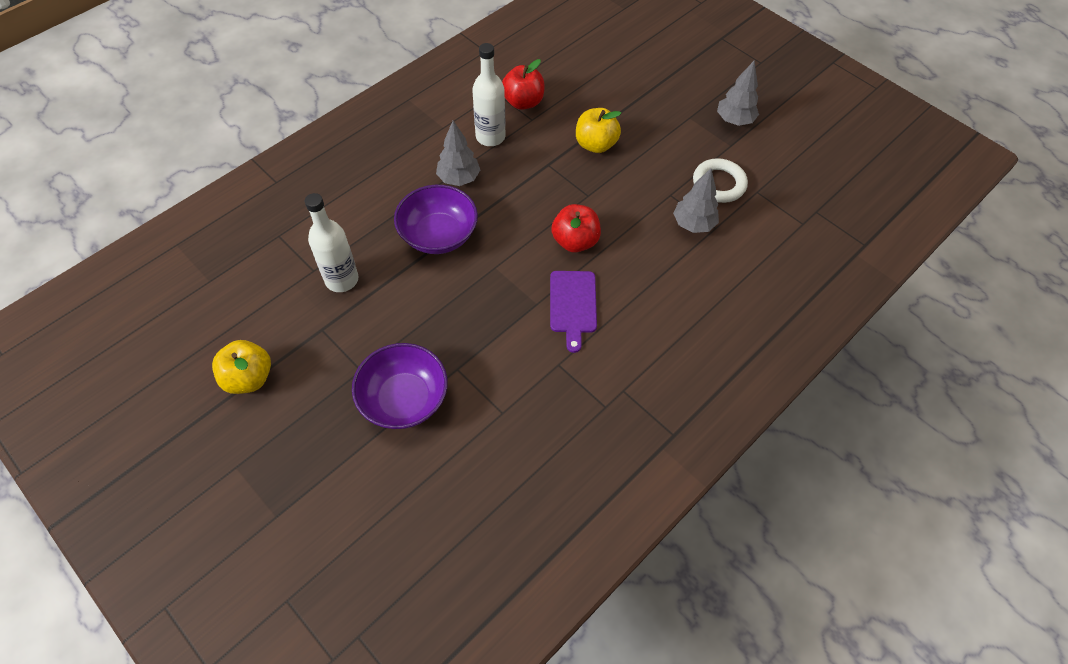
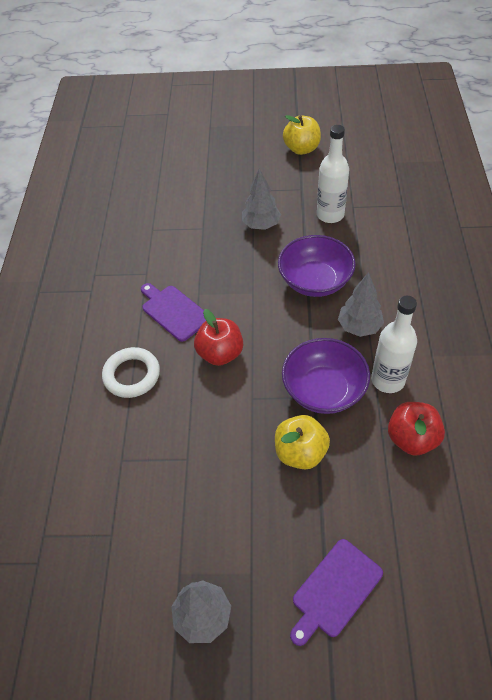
camera: 140 degrees right, 5 degrees down
purple bowl [352,343,448,429] -> purple bowl moved to [282,338,370,414]
grey tree [673,168,719,233] -> grey tree moved to [242,168,281,230]
white ring [693,158,748,203] -> white ring moved to [102,347,160,398]
none -> purple cutting board [290,539,383,646]

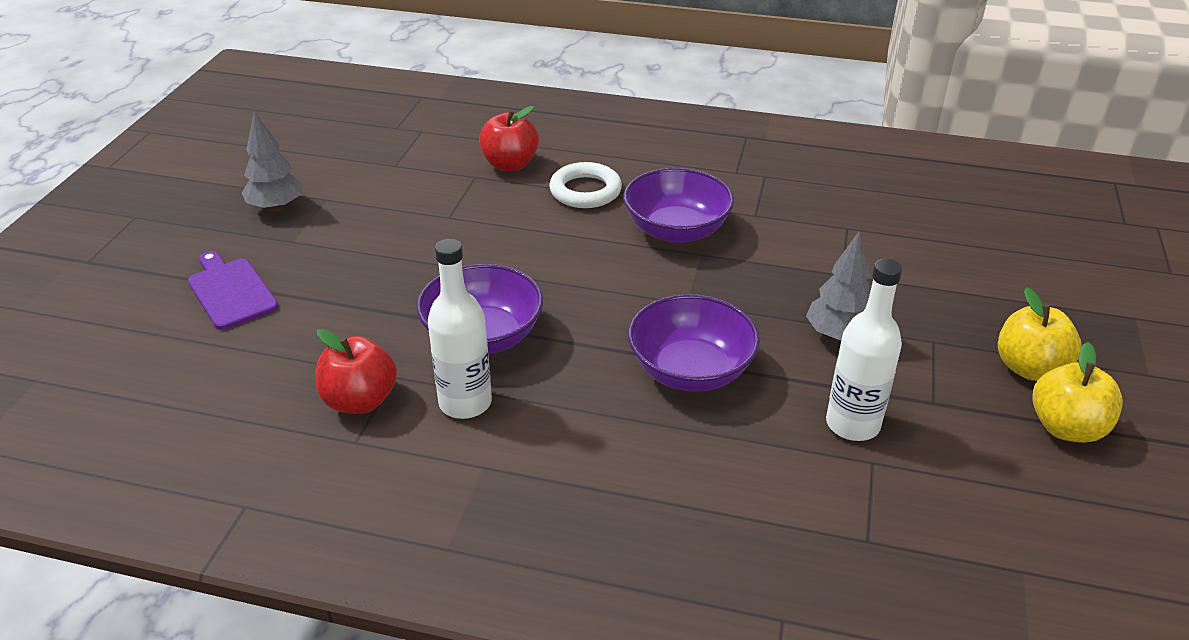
camera: 100 degrees right, 15 degrees down
purple cutting board [141,283,206,342] -> purple bowl [623,168,734,243]
red apple [194,309,243,366] -> red apple moved to [479,106,539,171]
yellow apple [275,415,330,470] -> yellow apple moved to [998,287,1082,381]
grey tree [338,272,384,337] -> none

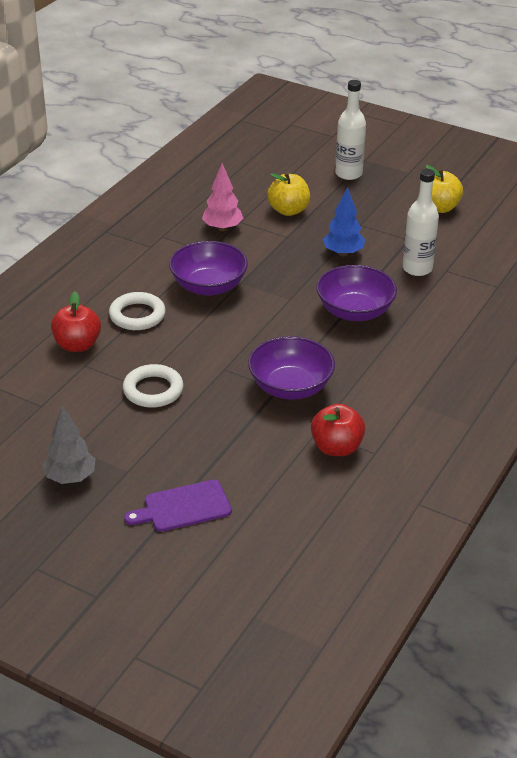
camera: 75 degrees left, 0 degrees up
white bottle [428,239,492,419] -> white bottle moved to [335,80,366,180]
grey tree [806,232,871,341] -> blue tree [323,187,365,256]
yellow apple [998,287,1082,381] -> yellow apple moved to [267,173,310,216]
none -> white ring [123,364,183,408]
none -> pink tree [202,163,244,231]

